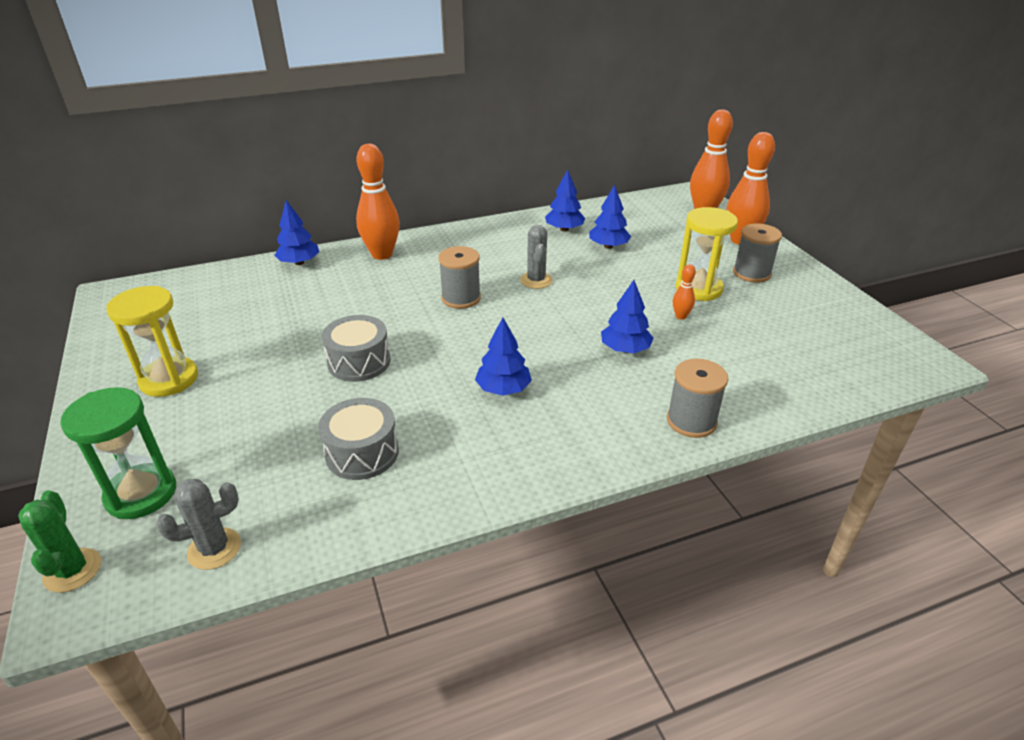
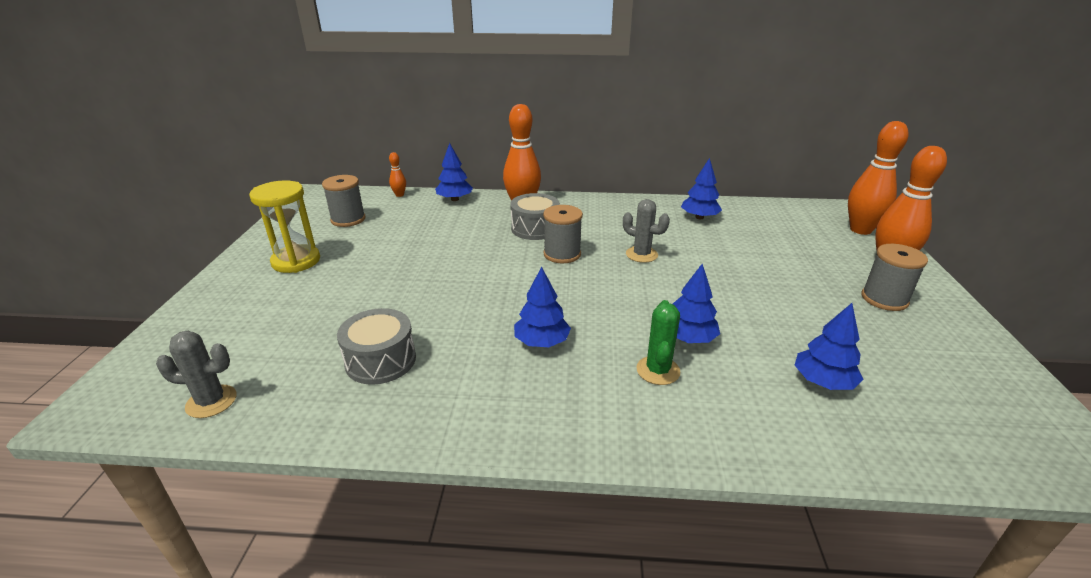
camera: 25 degrees right, 5 degrees down
green cactus [18,490,101,593] -> green cactus moved to [636,300,680,385]
green hourglass [60,387,176,519] -> none
grey drum [321,315,390,382] -> grey drum moved to [510,193,560,240]
grey cactus [520,225,553,289] -> grey cactus turned 75 degrees counterclockwise [623,199,670,263]
blue tree [589,185,631,249] -> blue tree moved to [795,303,863,390]
grey spool [667,359,728,438] -> grey spool moved to [322,175,366,227]
orange bowling pin [673,264,696,320] -> orange bowling pin moved to [389,152,406,197]
yellow hourglass [676,207,738,301] -> none

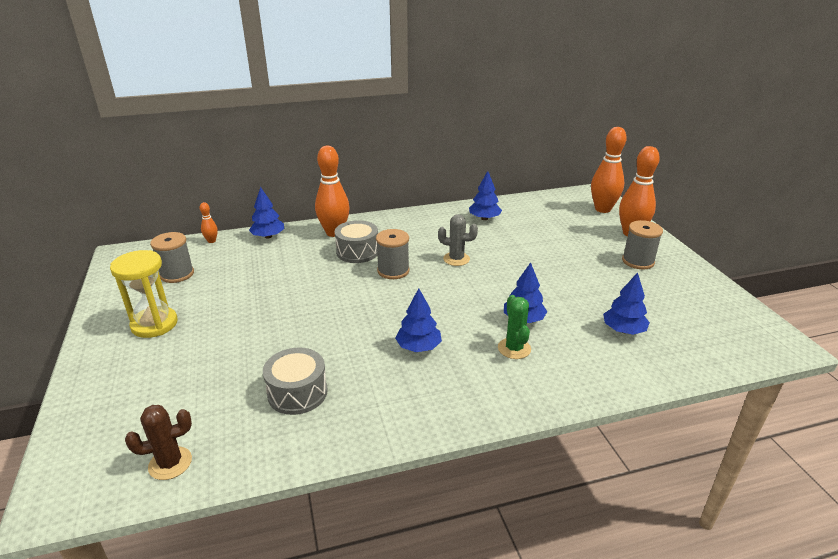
camera: 20 degrees left, 0 degrees up
grey cactus [156,331,237,418] -> brown cactus [125,405,192,480]

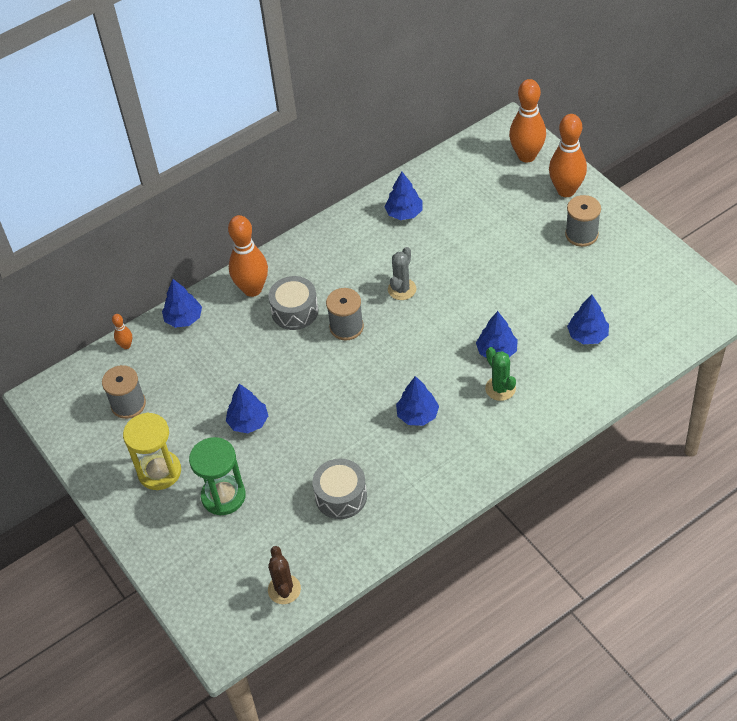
camera: 15 degrees left, 20 degrees up
brown cactus [125,405,192,480] -> brown cactus turned 60 degrees counterclockwise [268,546,301,604]
grey cactus [438,214,478,266] -> grey cactus turned 60 degrees counterclockwise [388,247,416,300]
none -> green hourglass [189,437,246,516]
none -> blue tree [226,384,268,433]

